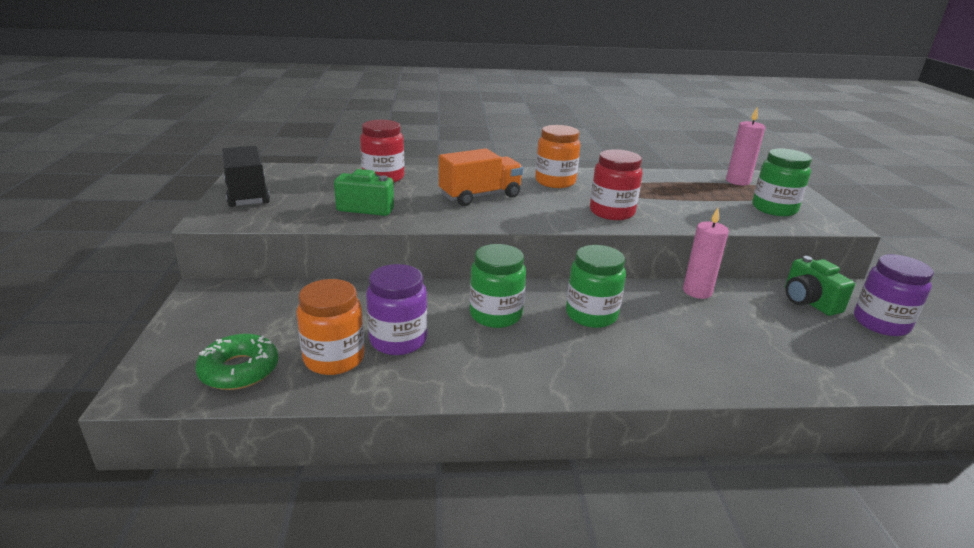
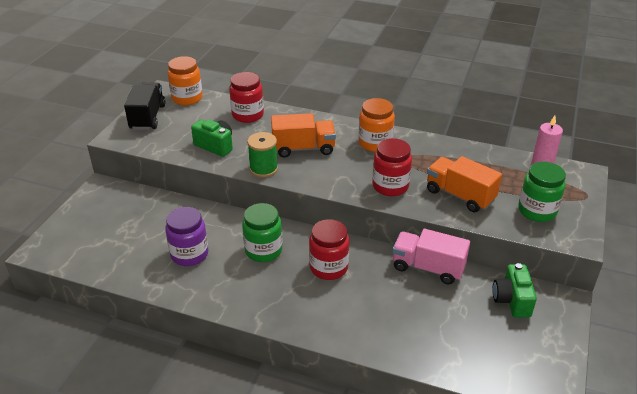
camera: 25 degrees right, 10 degrees up
green donut [195,334,279,390] -> none
orange jar [297,279,365,375] -> orange jar moved to [168,56,203,106]
green jar [566,245,626,328] -> red jar [309,219,349,280]
pink candle [683,208,729,299] -> pink truck [392,229,470,284]
purple jar [854,254,934,336] -> none
none -> green spool [247,132,278,177]
none -> orange truck [427,156,502,212]

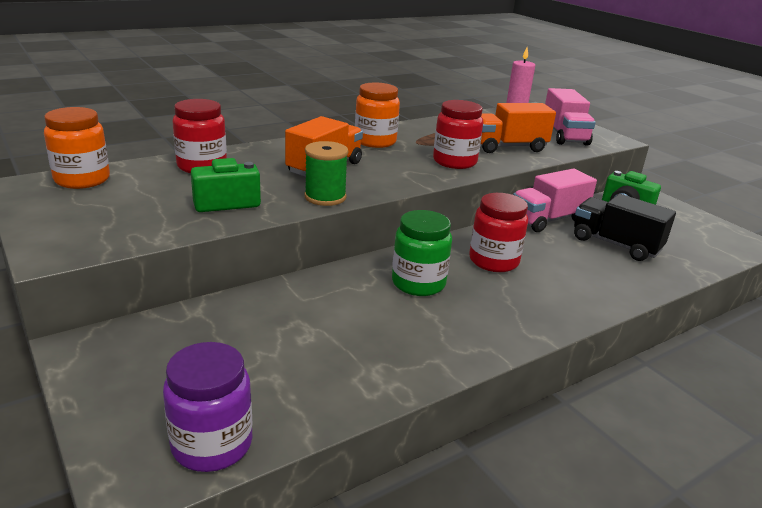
camera: 55 degrees left, 10 degrees down
black truck [124,83,165,130] -> black truck moved to [574,194,676,261]
purple jar [165,207,209,266] -> purple jar moved to [163,342,253,472]
green jar [518,162,566,222] -> pink truck [545,88,596,146]

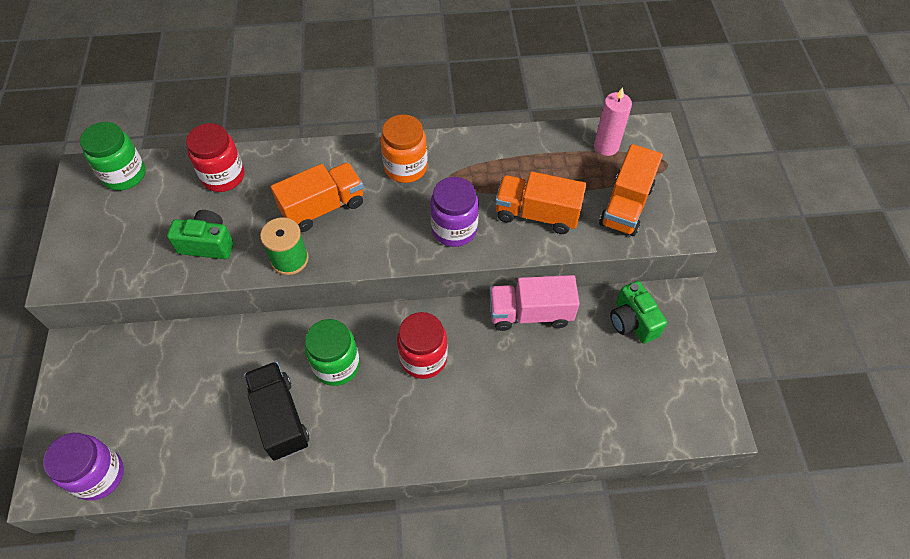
camera: 30 degrees right, 30 degrees up
orange jar [44,107,110,189] -> green jar [80,122,145,191]
red jar [433,100,483,169] -> purple jar [430,177,479,247]
pink truck [545,88,596,146] -> orange truck [599,144,663,236]
black truck [574,194,676,261] -> black truck moved to [244,361,309,461]

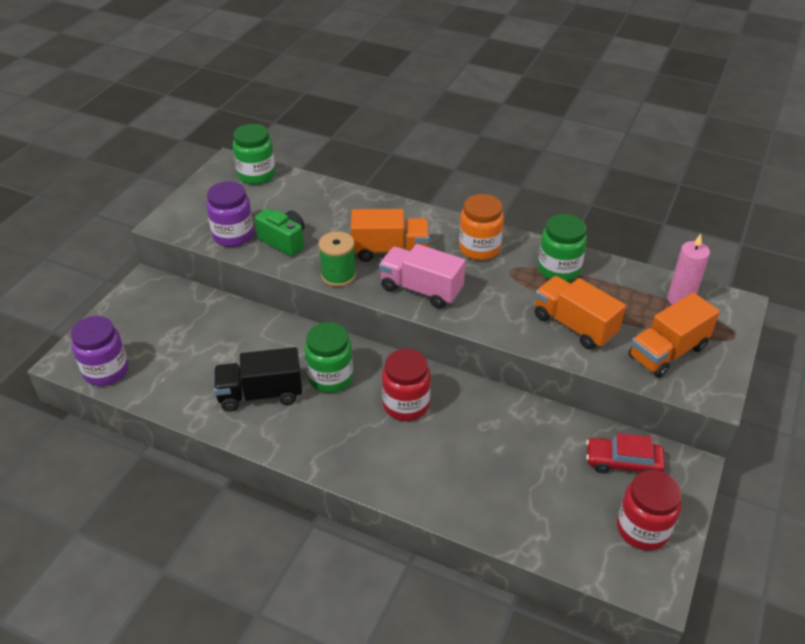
camera: 30 degrees right, 15 degrees down
red jar [186,123,244,192] -> red jar moved to [617,470,682,550]
black truck [244,361,309,461] -> black truck turned 105 degrees counterclockwise [214,347,302,412]
purple jar [430,177,479,247] -> purple jar moved to [206,181,254,247]
pink truck [489,275,580,331] -> pink truck moved to [379,244,466,309]
green camera [610,281,667,344] -> red car [586,433,665,473]
none -> green jar [538,214,587,281]

